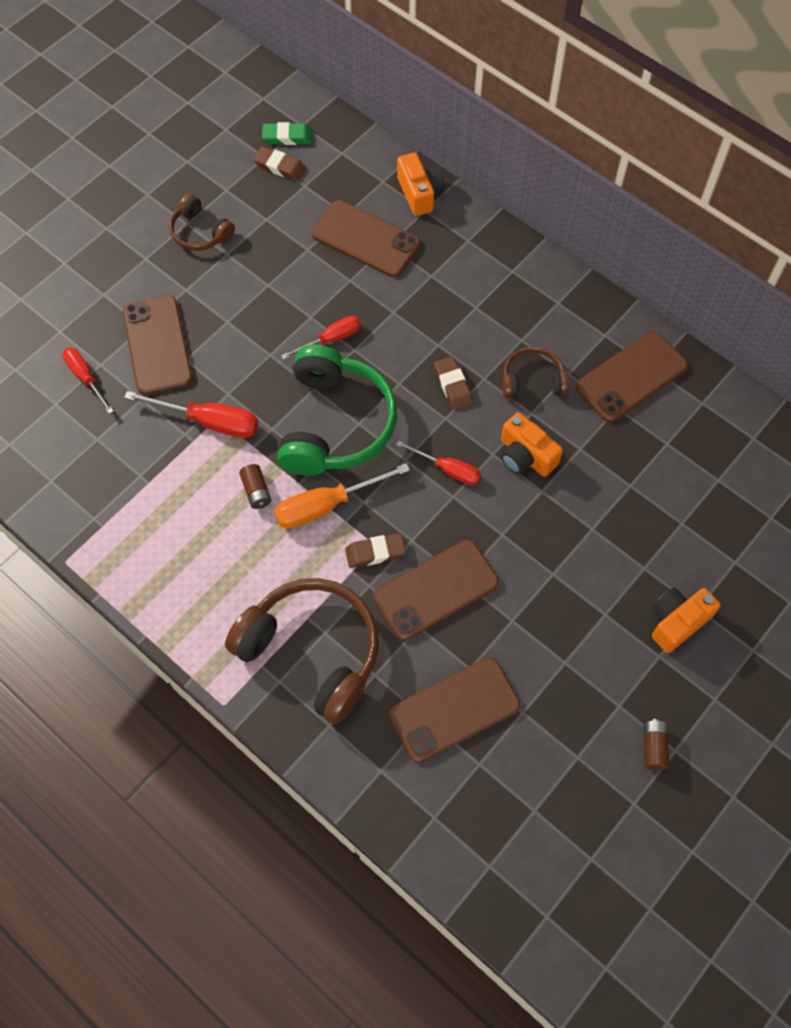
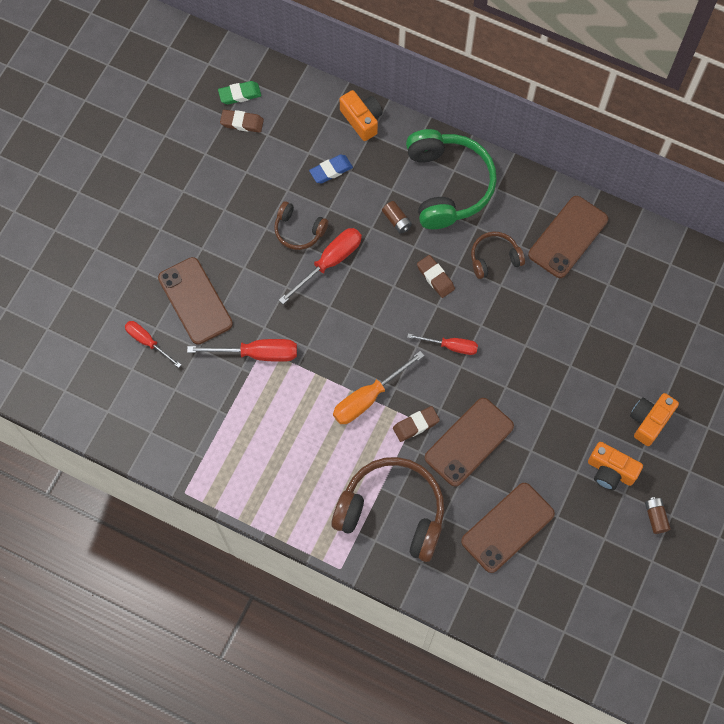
camera: 15 degrees left, 5 degrees up
brown headphones [169,194,235,251] -> brown headphones moved to [274,201,328,250]
brown battery [239,464,272,509] -> brown battery moved to [382,201,412,234]
green headphones [277,345,397,476] -> green headphones moved to [406,129,497,229]
red screwdriver [281,316,361,360] -> red screwdriver [279,228,362,304], size x1.54
brown phone [312,200,420,277] -> blue eraser [309,155,353,183]
orange camera [501,412,563,477] -> orange camera moved to [588,442,643,490]

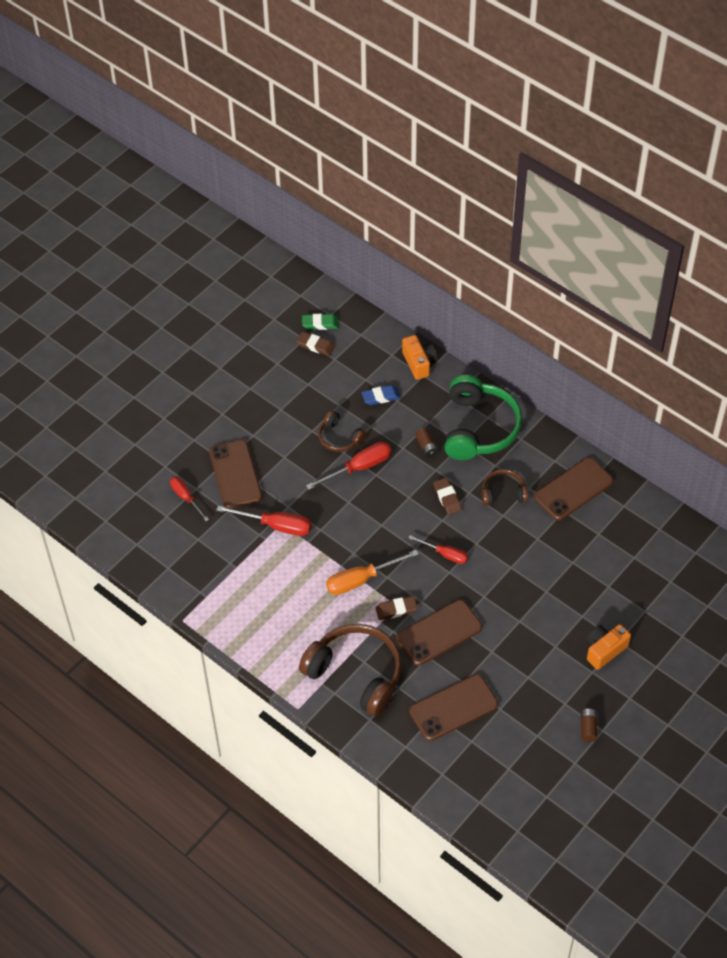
camera: 15 degrees right, 15 degrees down
orange camera [588,442,643,490] -> none

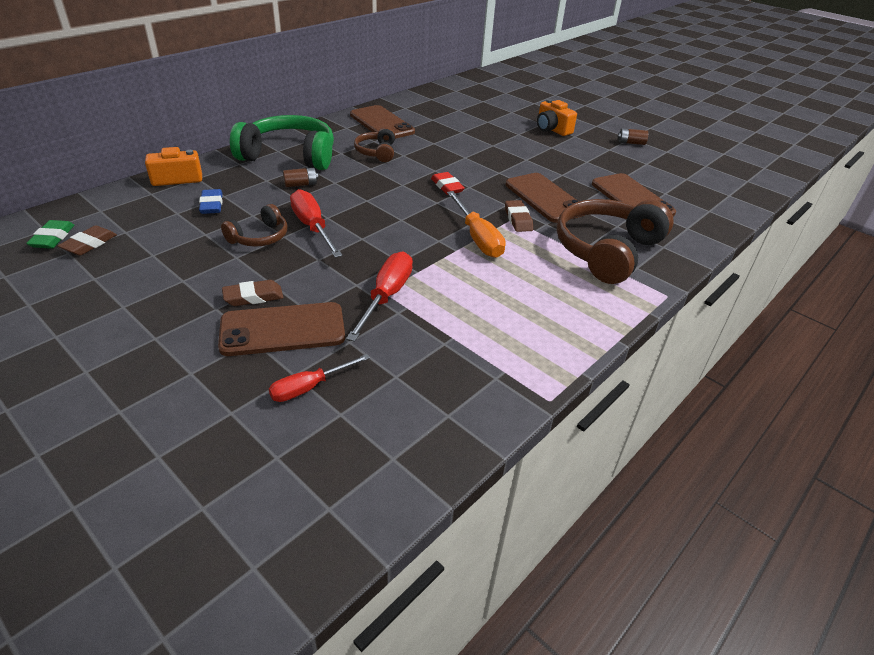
camera: 90 degrees left, 15 degrees down
red screwdriver [409,535,468,564] -> red eraser [431,172,465,195]
brown eraser [433,478,462,515] -> brown eraser moved to [222,280,283,306]

